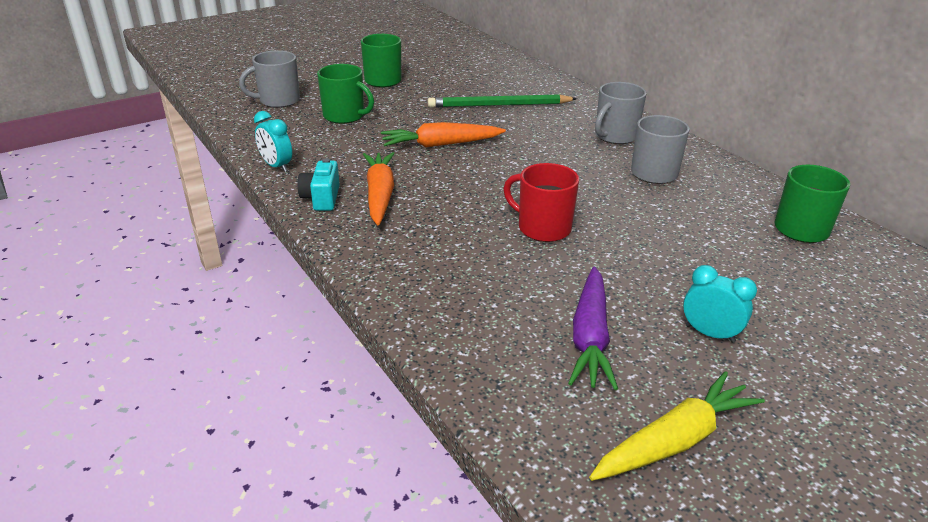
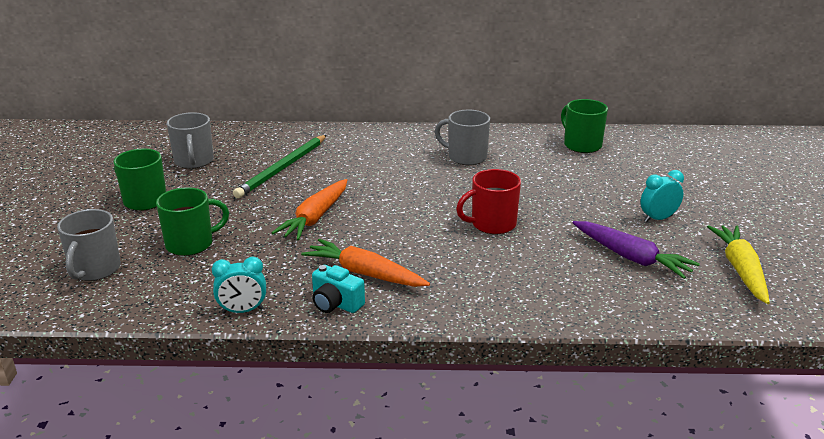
camera: 55 degrees left, 5 degrees down
grey mug [595,82,646,144] -> grey mug moved to [167,112,214,169]

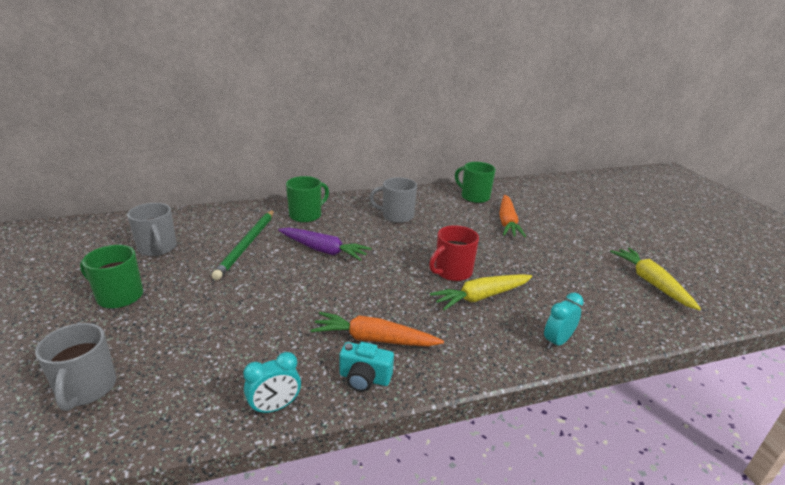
camera: 20 degrees left, 0 degrees up
green mug [156,187,229,256] -> green mug moved to [286,176,329,223]
orange carrot [272,179,347,240] -> orange carrot moved to [499,195,526,237]
purple carrot [573,221,700,279] -> purple carrot moved to [278,227,372,261]
turquoise clock [640,170,684,222] -> turquoise clock moved to [544,293,584,349]
none -> yellow carrot [430,274,532,310]

